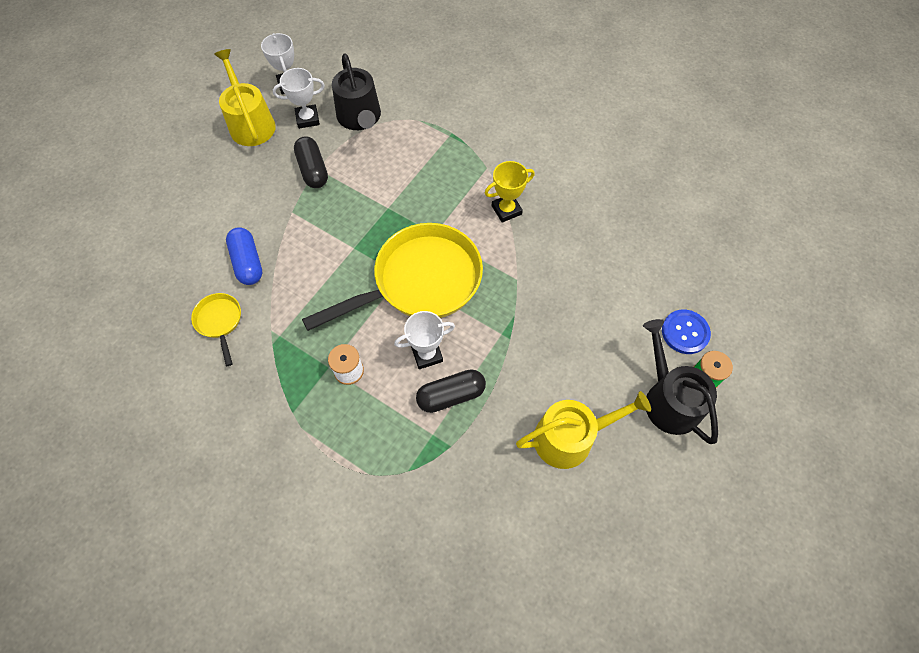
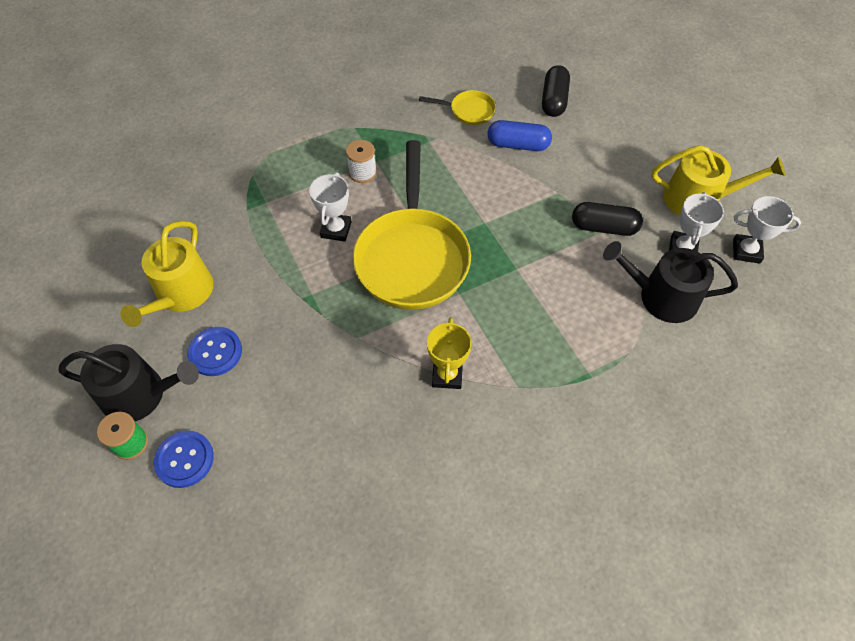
camera: 120 degrees right, 5 degrees down
black capsule [416,369,486,413] -> black capsule moved to [542,65,570,117]
none -> blue button [187,327,242,376]

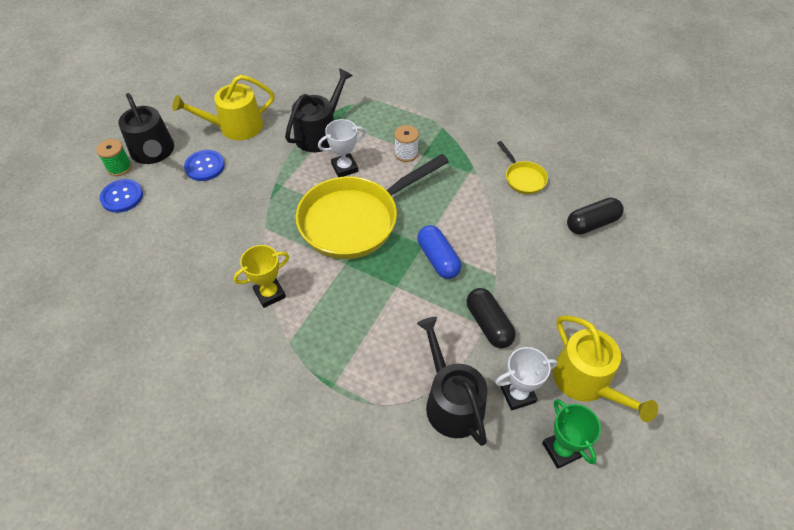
camera: 55 degrees right, 5 degrees down
blue capsule [488,120,552,151] -> blue capsule moved to [417,225,462,279]
white trophy [733,196,801,264] -> green trophy [542,399,601,469]
none -> black watering can [285,68,353,152]

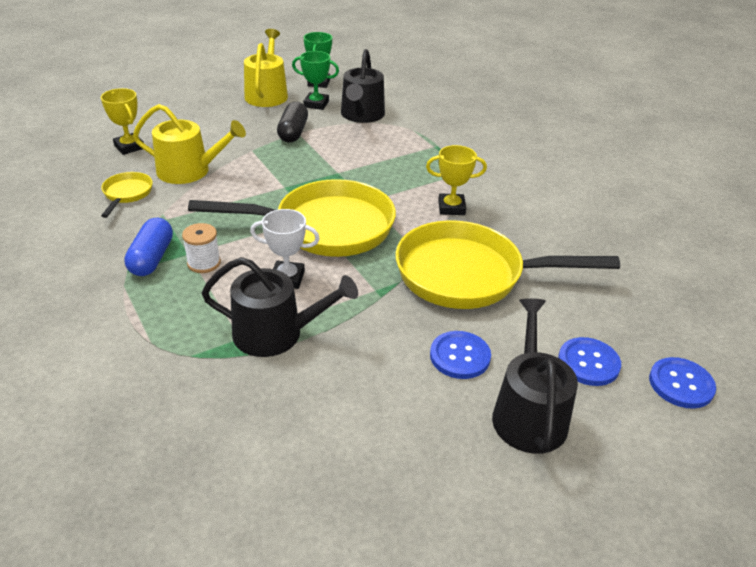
camera: 150 degrees left, 15 degrees down
green spool [96,139,132,176] -> none
yellow watering can [172,75,275,140] -> yellow watering can moved to [133,104,246,184]
black watering can [285,68,353,152] -> black watering can turned 150 degrees counterclockwise [202,257,358,357]
blue capsule [417,225,462,279] -> blue capsule moved to [124,218,173,276]
white trophy [495,347,557,411] -> green trophy [292,51,339,110]
black capsule [567,198,624,234] -> yellow trophy [101,88,144,155]
none -> yellow pan [395,220,620,309]
none -> blue button [649,357,716,409]

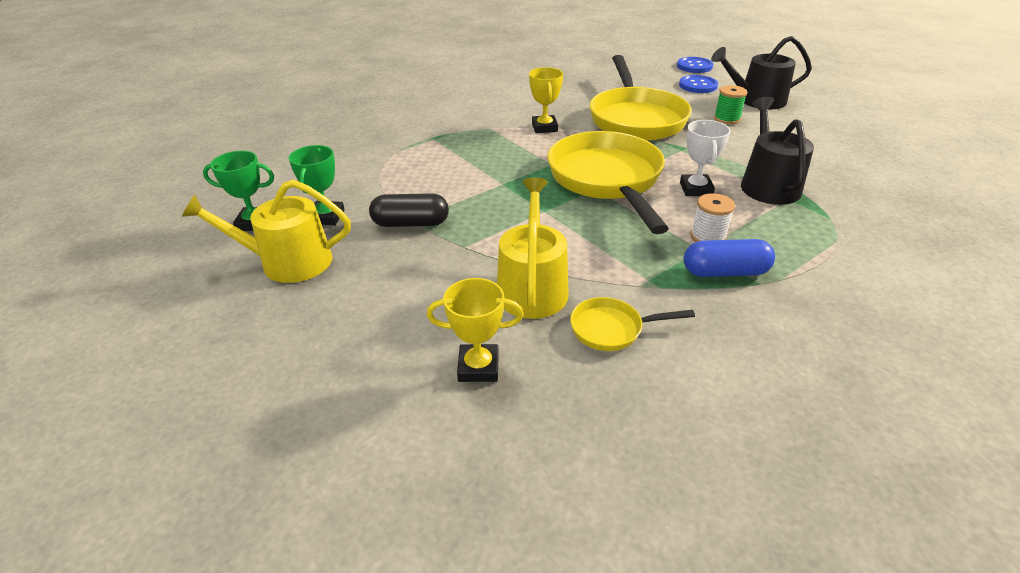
camera: 95 degrees left, 0 degrees up
yellow trophy [101,88,144,155] -> yellow trophy turned 45 degrees clockwise [427,278,524,382]
black watering can [341,49,385,123] -> none
blue button [430,331,491,379] -> green spool [714,85,747,124]

